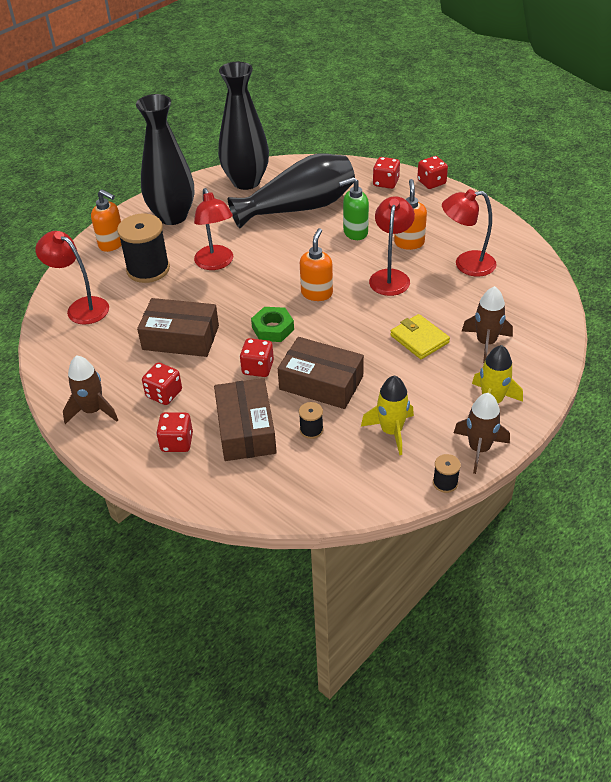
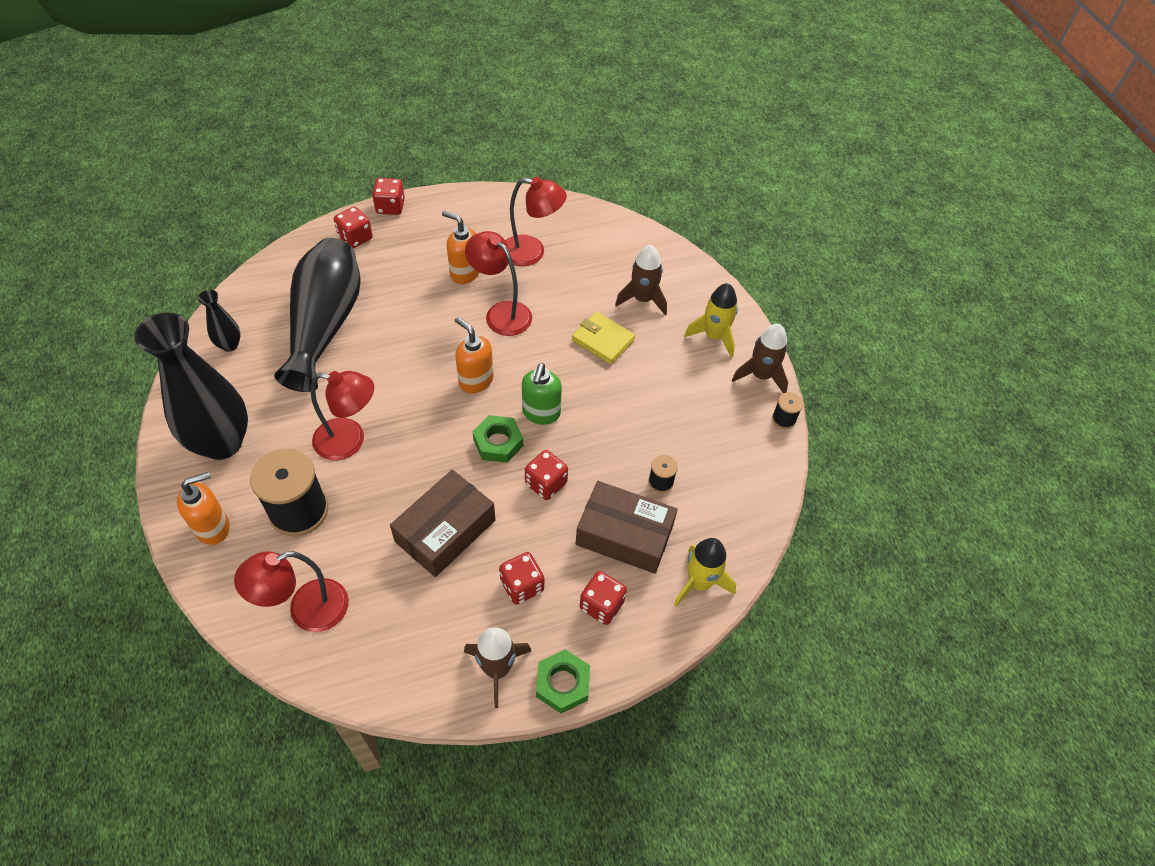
camera: 65 degrees left, 10 degrees up
black vase [218,62,269,190] -> black vase [198,290,241,352], size x0.45
brown box [278,337,364,409] -> none
green soap dispenser [339,177,369,240] -> green soap dispenser moved to [522,363,562,425]
yellow rocket [361,375,414,455] -> yellow rocket moved to [674,538,736,606]
yellow wallet [390,314,450,359] -> yellow wallet turned 45 degrees clockwise [572,312,635,364]
red lamp [442,189,497,277] -> red lamp turned 105 degrees counterclockwise [506,177,567,266]
none -> green nut [536,649,590,714]

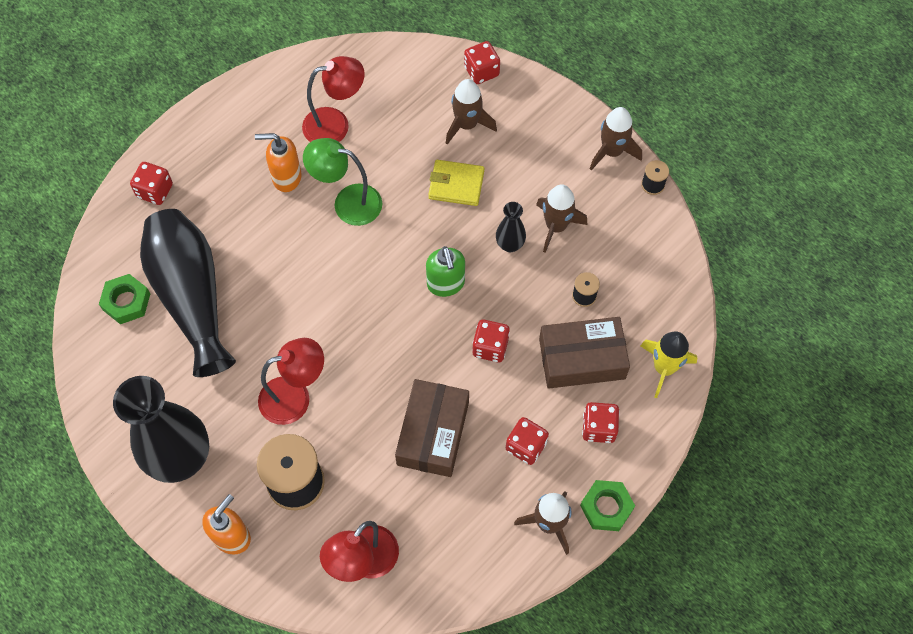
camera: 25 degrees left, 10 degrees up
black vase [198,290,241,352] -> black vase moved to [496,202,526,252]
red dice [372,178,405,215] -> red dice moved to [464,41,500,84]
orange soap dispenser [455,317,494,393] -> none
red lamp [465,231,532,336] -> green lamp [303,138,382,226]
green nut [473,415,523,463] -> green nut moved to [99,274,150,324]
yellow rocket [684,283,738,358] -> none
none -> brown rocket [536,184,588,253]

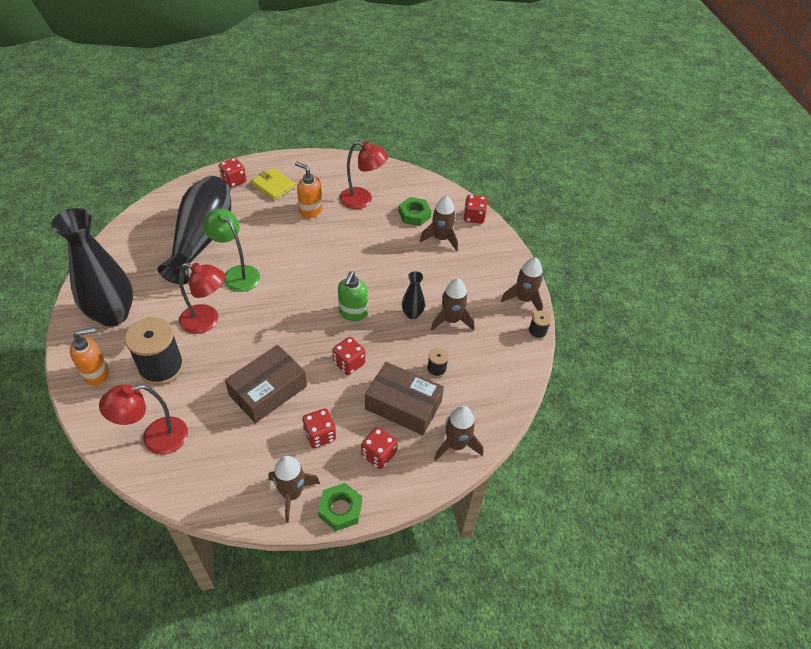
camera: 30 degrees right, 15 degrees down
green nut [99,274,150,324] -> green nut moved to [399,197,431,226]
green lamp [303,138,382,226] -> green lamp moved to [203,209,260,292]
yellow wallet [428,160,485,206] -> yellow wallet moved to [251,168,295,200]
yellow rocket [640,331,697,398] -> brown rocket [434,406,483,461]

